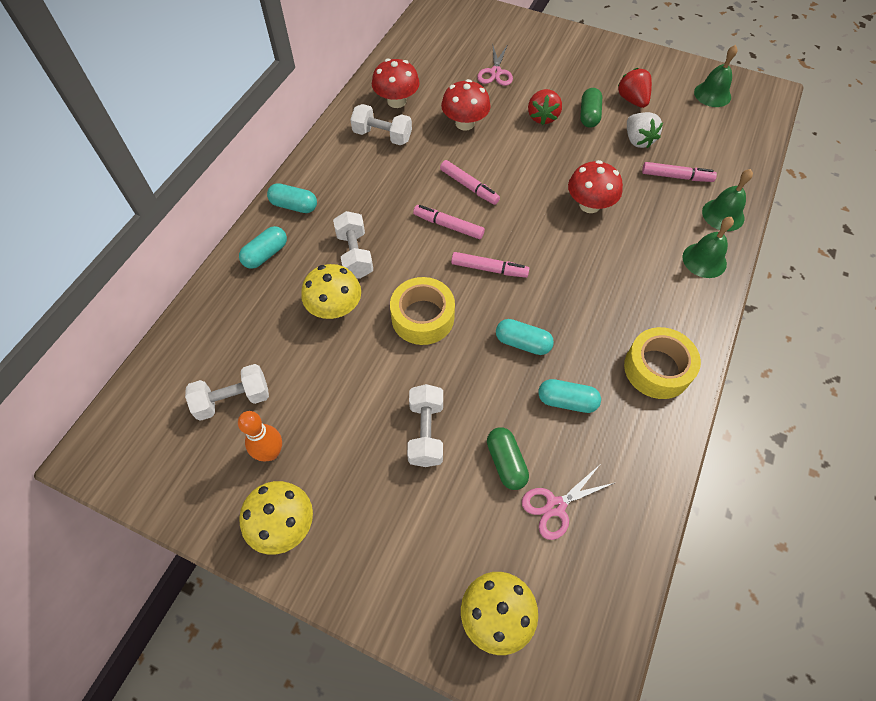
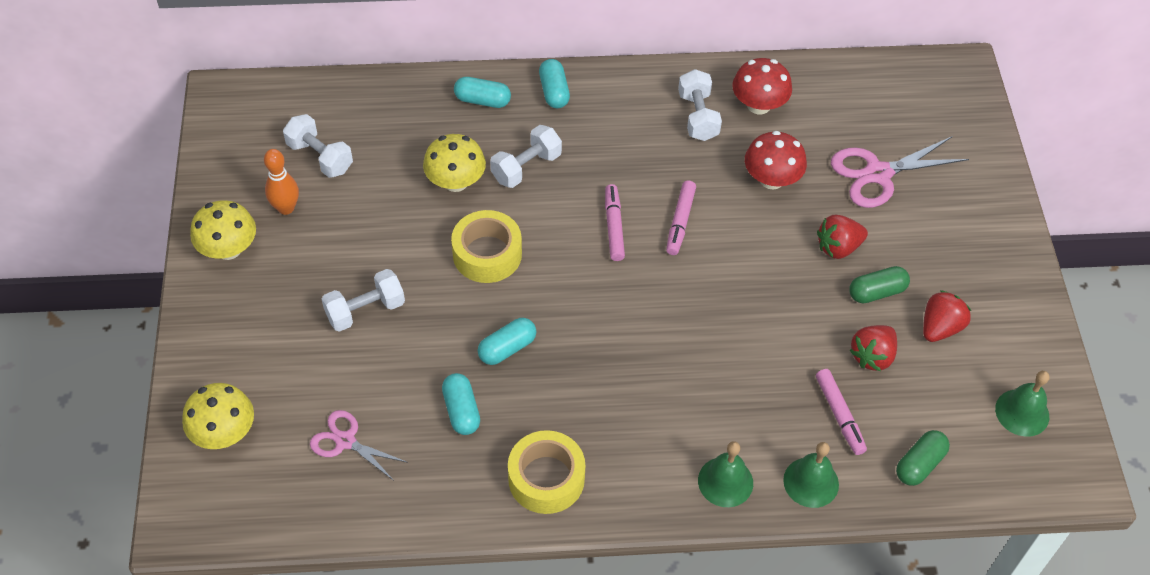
camera: 60 degrees right, 5 degrees down
pink marker [451,252,530,278] -> none
pink scissors [477,44,513,86] -> pink scissors [831,136,969,208], size x1.58
green capsule [487,427,529,490] -> green capsule moved to [896,430,950,486]
turquoise capsule [496,319,554,355] -> turquoise capsule turned 60 degrees clockwise [478,318,536,365]
red mushroom [568,160,623,213] -> none
white strawberry [627,112,663,148] -> red strawberry [849,325,897,371]

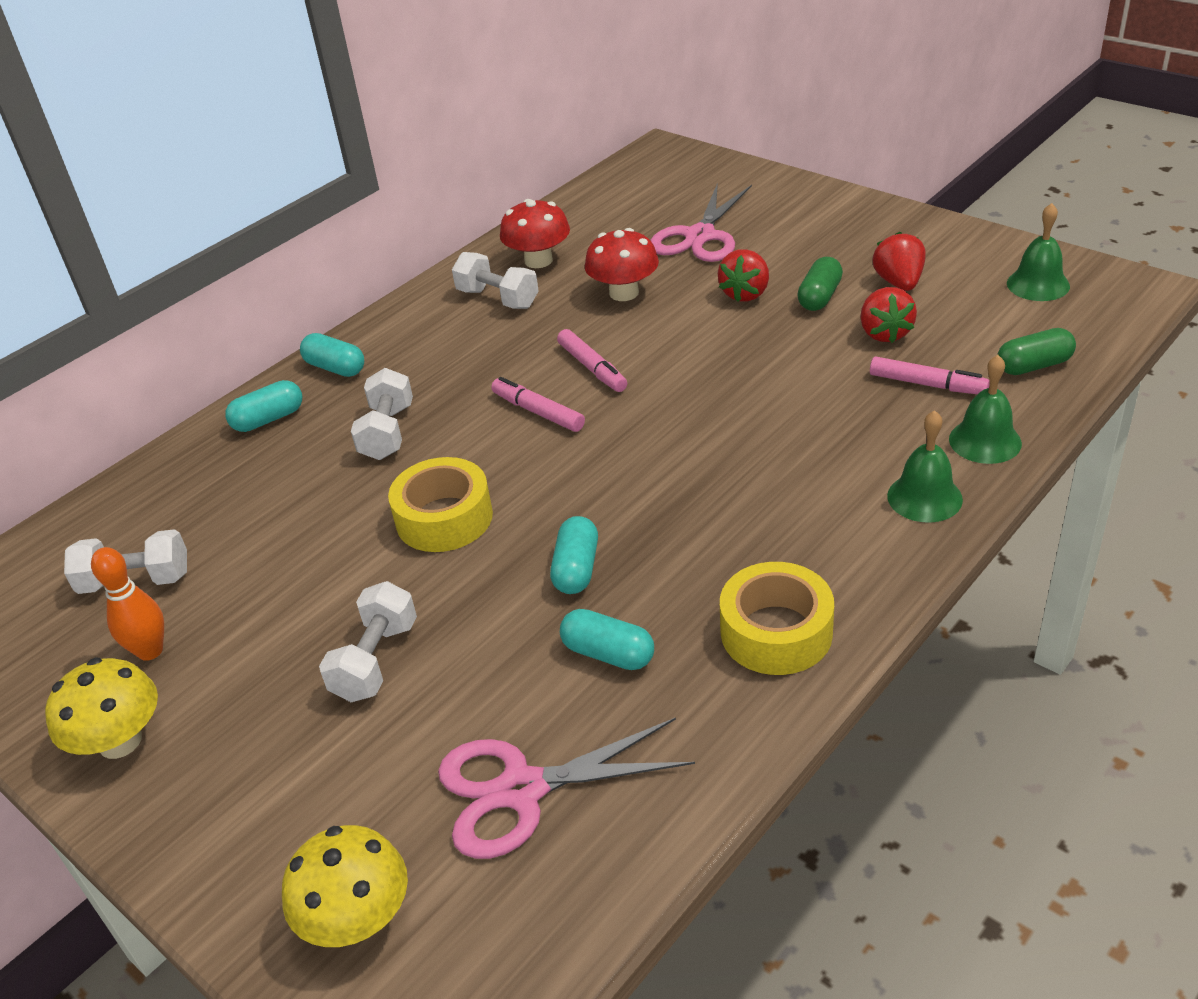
camera: 40 degrees left, 15 degrees down
pink scissors [310,410,408,481] -> pink scissors [438,718,695,859], size x1.58
yellow mushroom [423,134,486,192] -> none
green capsule [896,430,950,486] -> green capsule turned 75 degrees clockwise [997,328,1076,375]

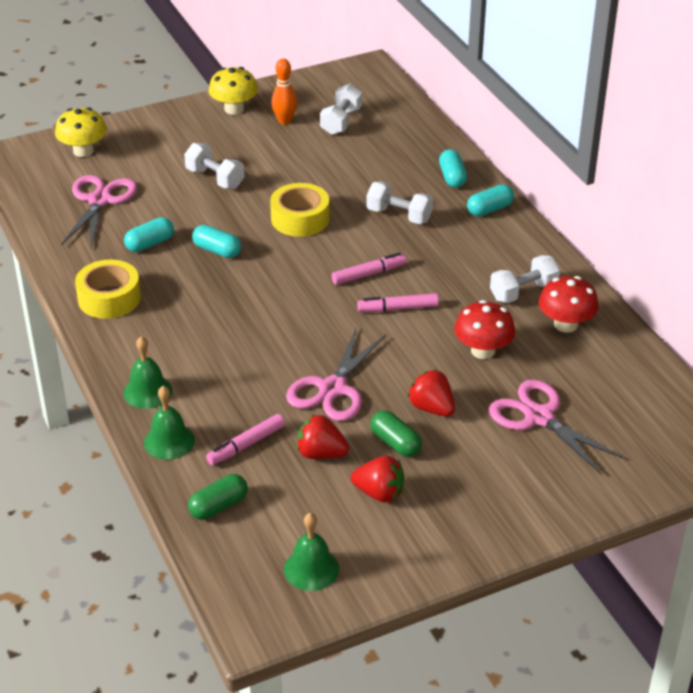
camera: 110 degrees right, 0 degrees up
green capsule [997,328,1076,375] -> green capsule turned 45 degrees clockwise [188,474,248,520]
none -> pink scissors [286,327,386,421]

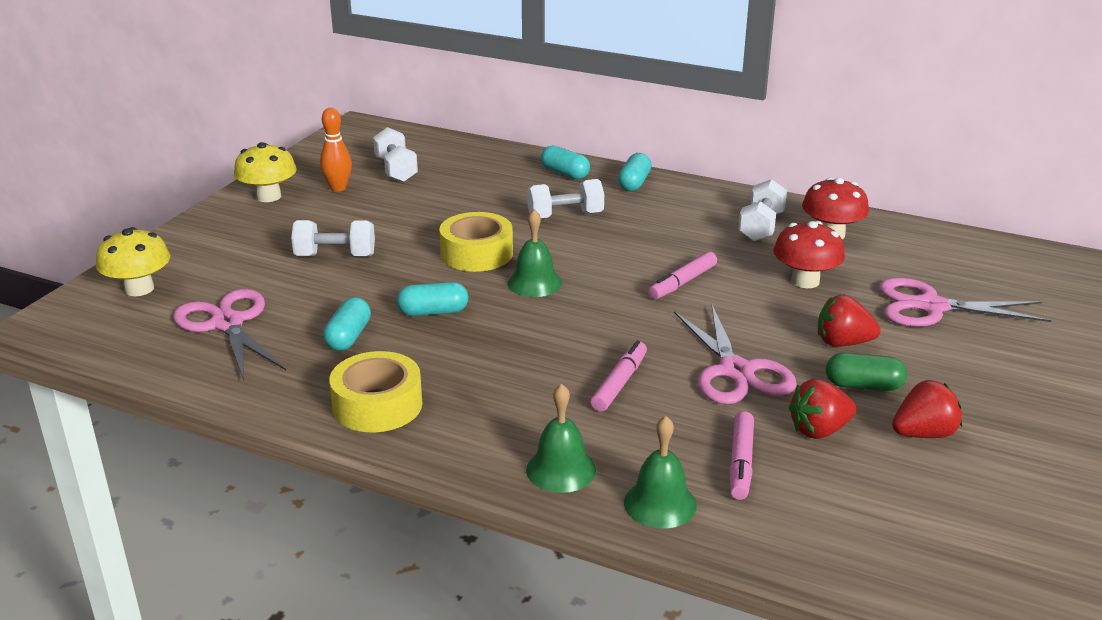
camera: 40 degrees left, 10 degrees down
green capsule [188,474,248,520] -> none
green bell [284,513,339,591] -> green bell moved to [507,209,562,297]
pink marker [331,252,407,285] -> pink marker moved to [591,341,647,412]

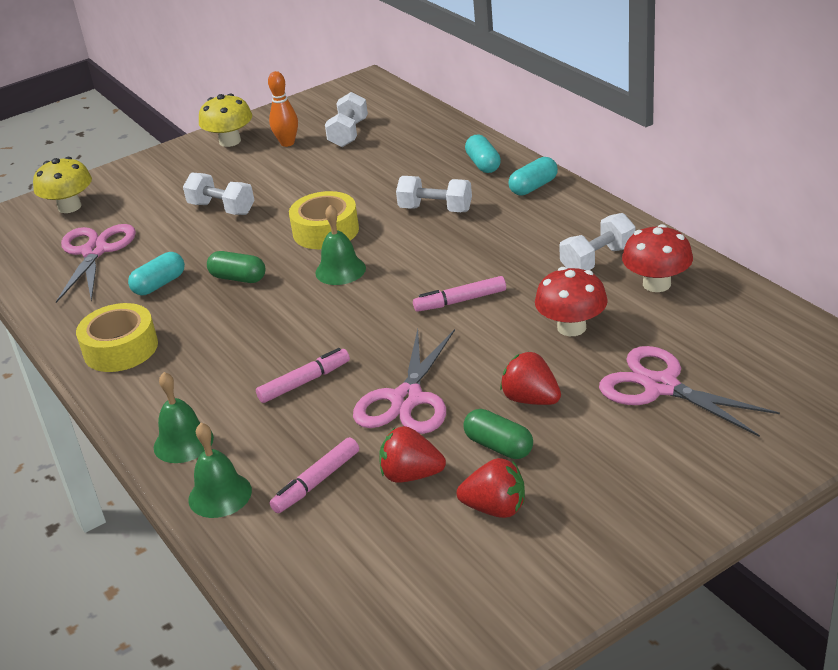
camera: 35 degrees right, 5 degrees up
turquoise capsule [397,282,468,316] -> green capsule [207,251,265,283]

